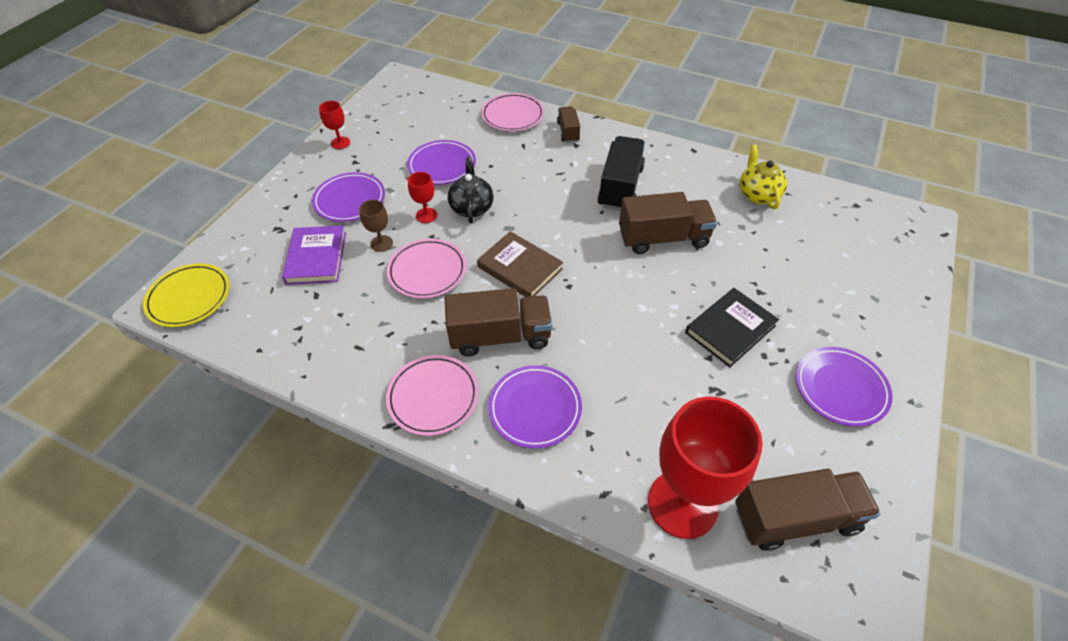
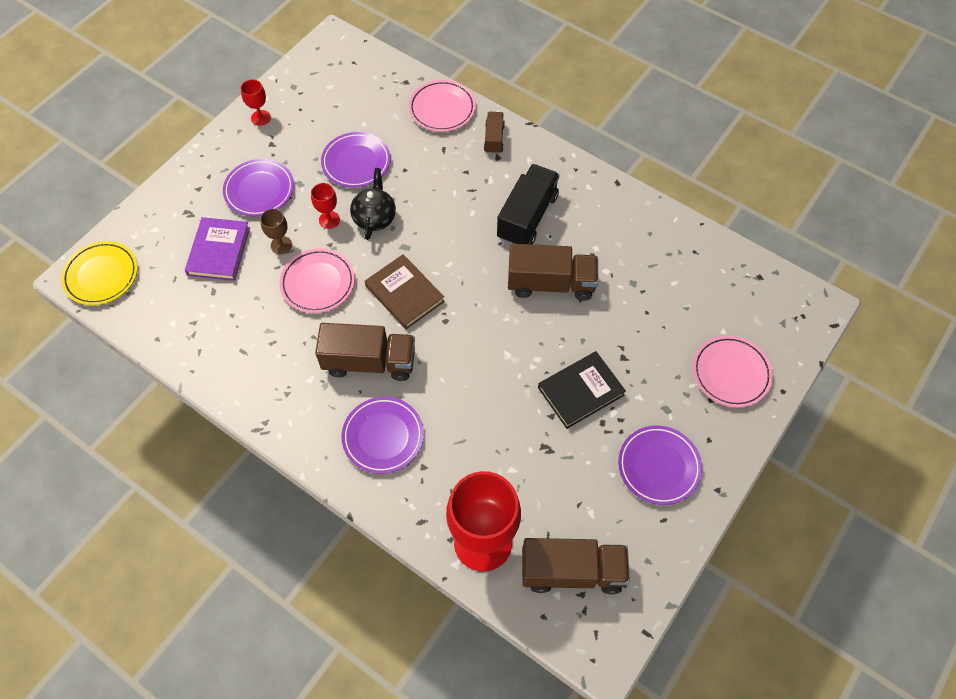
camera: 10 degrees right, 10 degrees up
pink plate [386,355,479,436] -> pink plate moved to [693,336,773,408]
yellow teapot [740,145,787,209] -> none

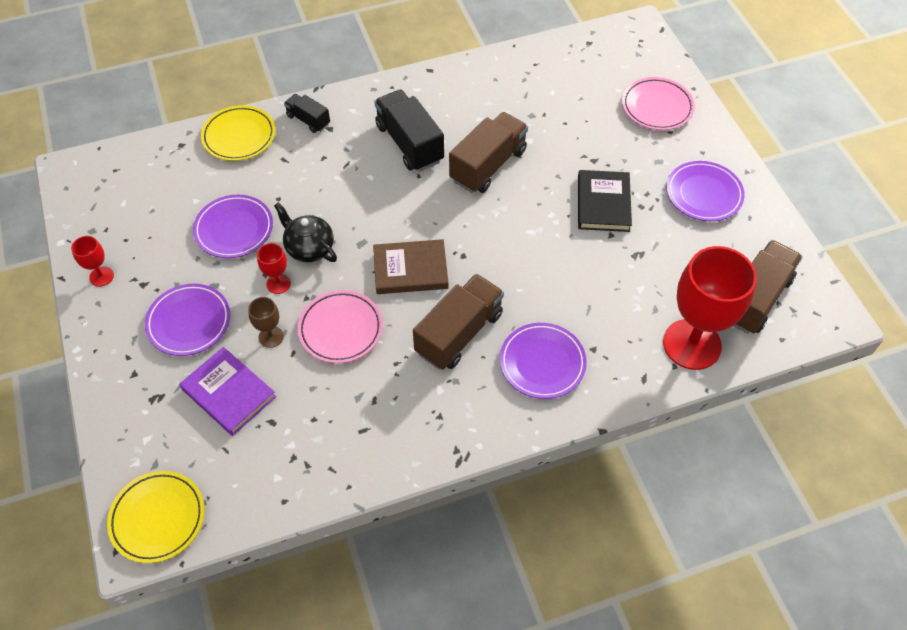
camera: 55 degrees left, 5 degrees down
pink plate [409,80,476,132] -> yellow plate [201,105,275,161]
brown truck [484,112,505,154] -> black truck [284,94,330,133]

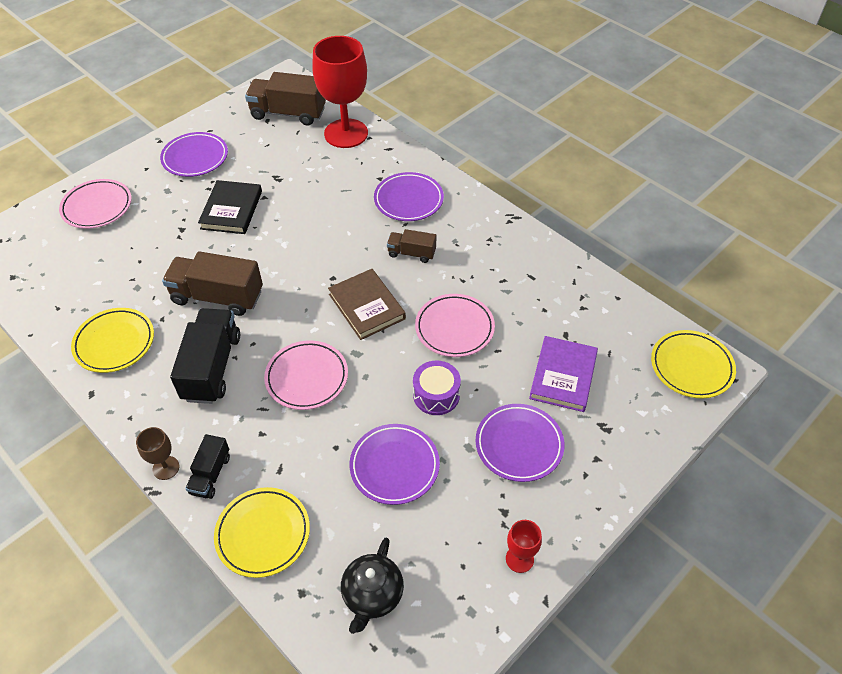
camera: 115 degrees left, 5 degrees down
brown goblet [248,297,284,348] -> brown goblet moved to [136,427,179,480]
red goblet [257,243,291,294] -> purple drum [413,361,461,415]
black teapot [274,202,337,262] -> black teapot moved to [341,538,404,634]
black truck [374,90,444,171] -> black truck turned 150 degrees clockwise [170,308,240,404]
brown truck [413,274,504,370] -> brown truck [387,229,436,263], size x0.55
black book [578,170,632,232] -> black book turned 60 degrees counterclockwise [198,180,262,234]
none -> yellow plate [71,308,154,373]
none -> pink plate [264,340,348,410]

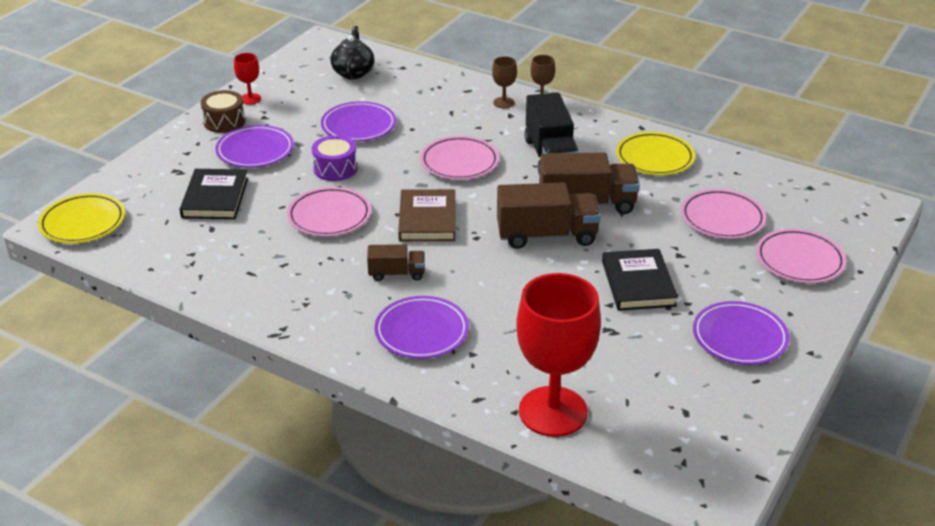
camera: 165 degrees right, 15 degrees down
black truck [185,434,230,499] -> brown goblet [492,56,517,108]
yellow plate [214,487,310,578] -> none
brown truck [245,72,326,126] -> brown truck moved to [497,182,601,249]
brown book [328,269,406,340] -> brown book turned 45 degrees clockwise [398,189,455,241]
purple book [529,336,598,412] -> black book [180,169,248,219]
none -> brown drum [201,90,245,133]
none -> pink plate [681,189,766,239]

